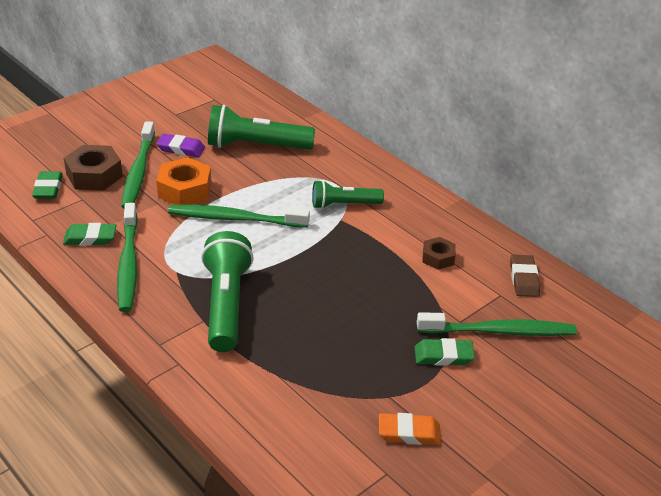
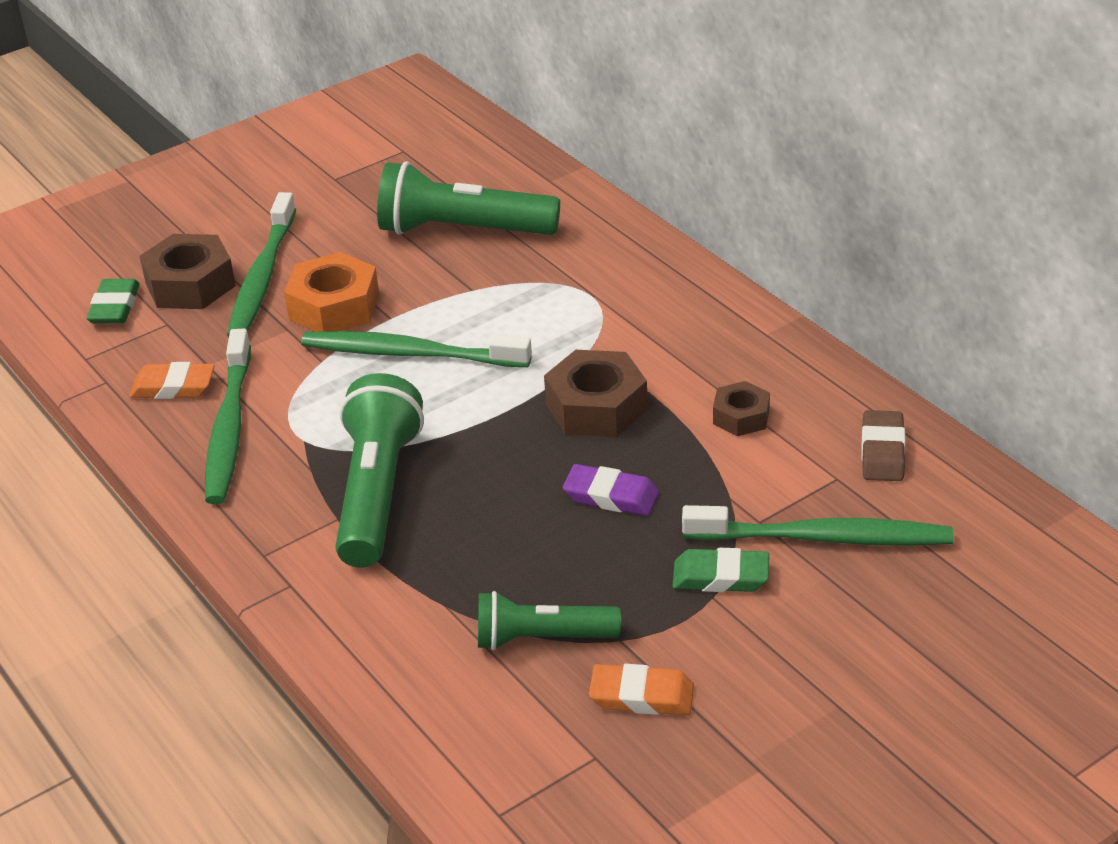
camera: 10 degrees right, 0 degrees up
green eraser [63,223,116,245] -> orange eraser [129,362,215,399]
purple eraser [156,134,205,157] -> purple eraser moved to [563,464,659,516]
green flashlight [312,180,384,209] -> green flashlight moved to [478,591,621,650]
none -> brown nut [544,350,648,437]

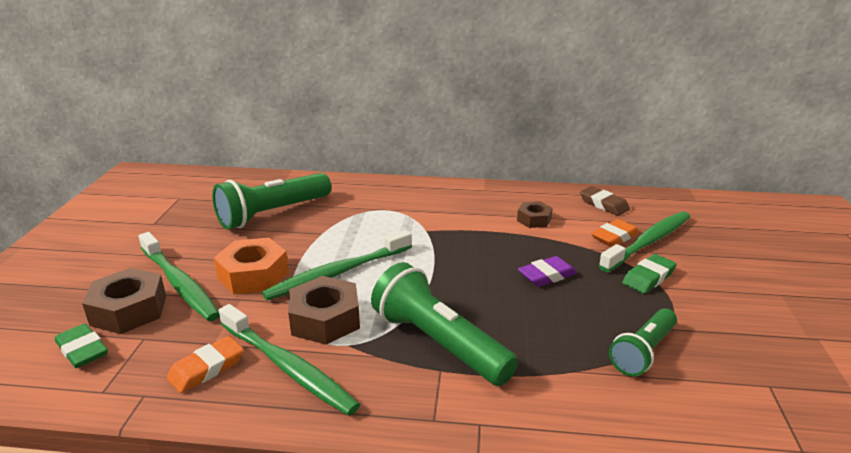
camera: 50 degrees left, 10 degrees down
brown nut [544,350,648,437] -> brown nut moved to [288,276,360,345]
orange eraser [589,664,694,715] -> orange eraser moved to [591,219,639,247]

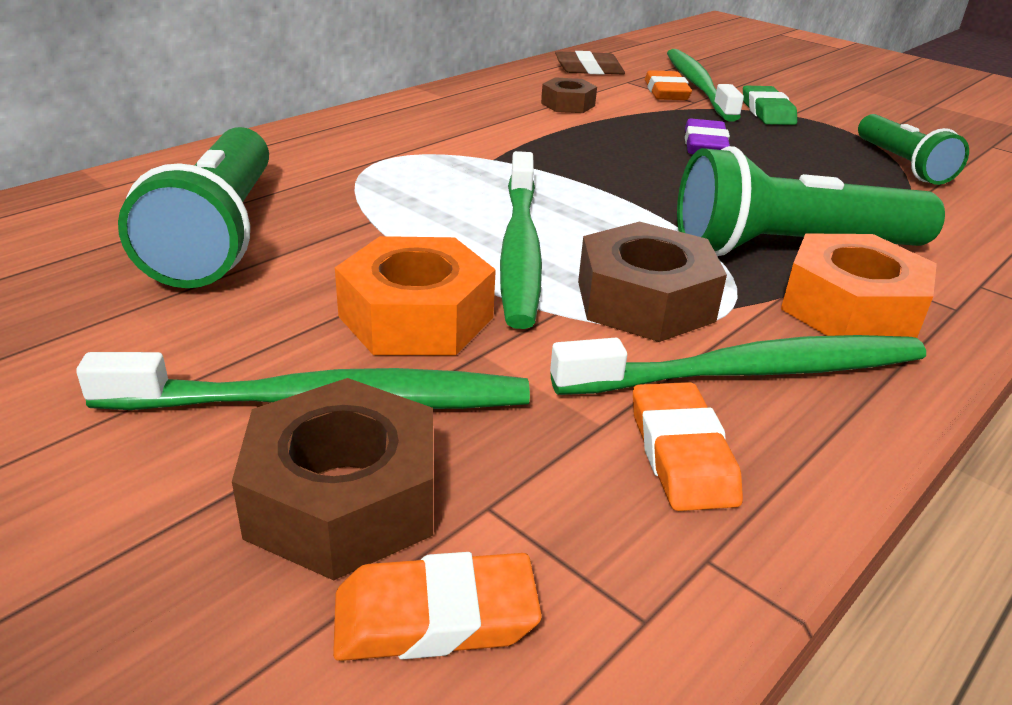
camera: 55 degrees left, 5 degrees up
green eraser [55,323,108,368] -> orange eraser [333,552,542,661]
none -> orange nut [781,233,937,338]

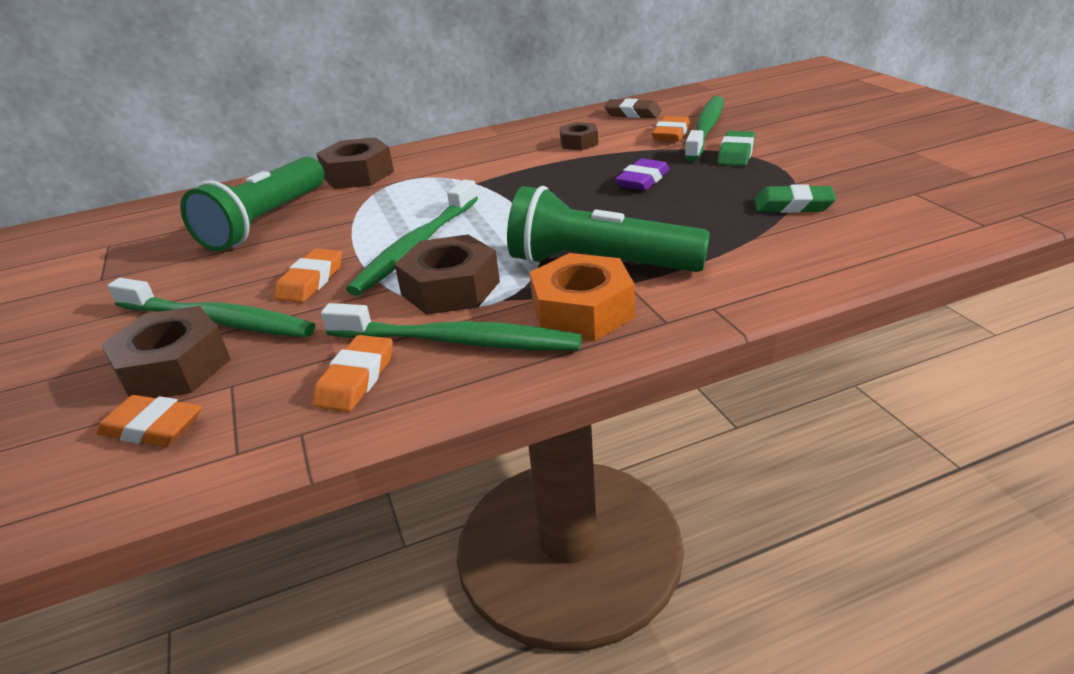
camera: 30 degrees right, 0 degrees up
orange nut [335,236,496,355] -> orange eraser [274,249,342,303]
green flashlight [858,114,969,185] -> green eraser [755,184,836,213]
none -> brown nut [316,137,394,189]

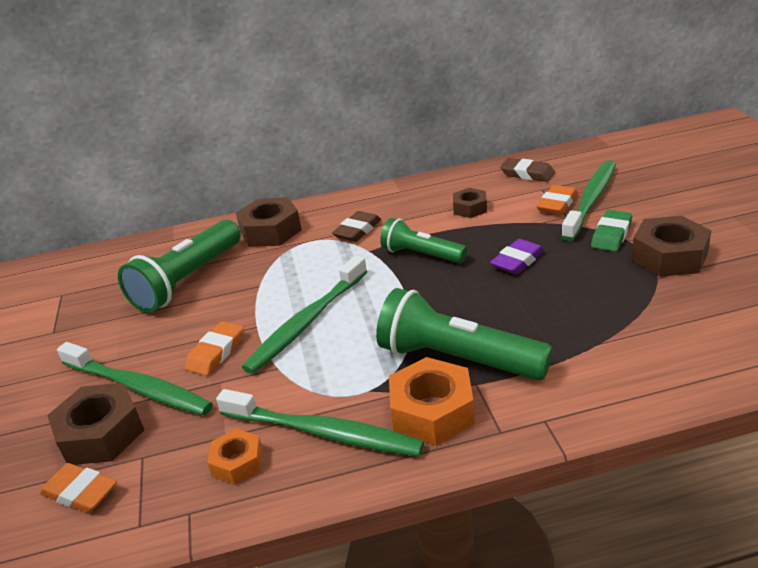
camera: 10 degrees right, 0 degrees up
orange eraser [313,335,393,412] -> orange nut [207,429,263,485]
brown nut [395,235,500,315] -> brown nut moved to [631,216,712,277]
green eraser [755,184,836,213] -> none
none -> brown eraser [332,211,381,242]
none -> green flashlight [380,218,467,263]

